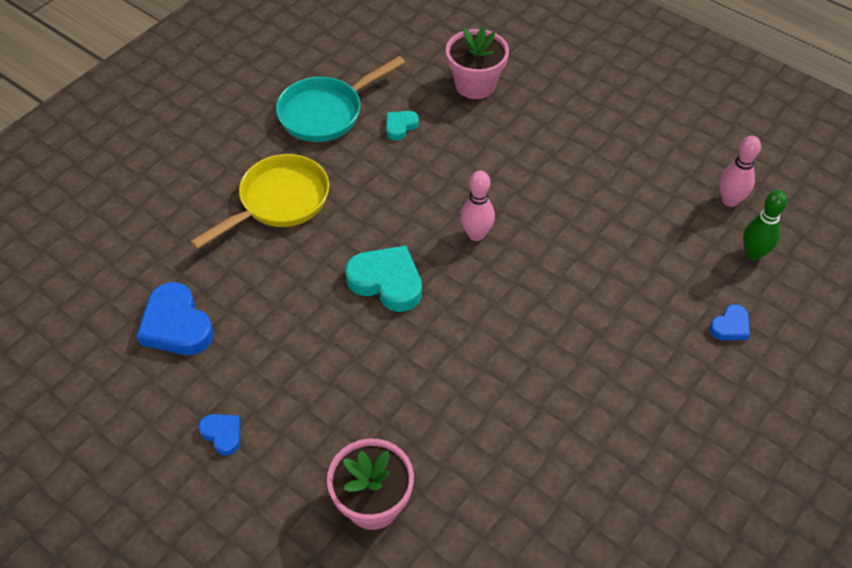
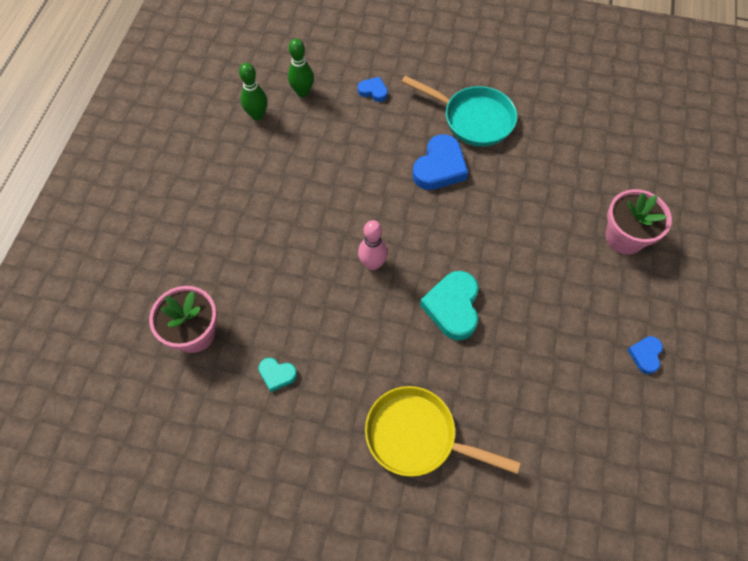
camera: 115 degrees left, 10 degrees up
blue heart [136,282,214,355] -> blue heart moved to [412,134,468,190]
turquoise pan [276,56,405,142] -> turquoise pan moved to [402,75,517,147]
pink bowling pin [719,136,761,207] -> green bowling pin [239,63,268,121]

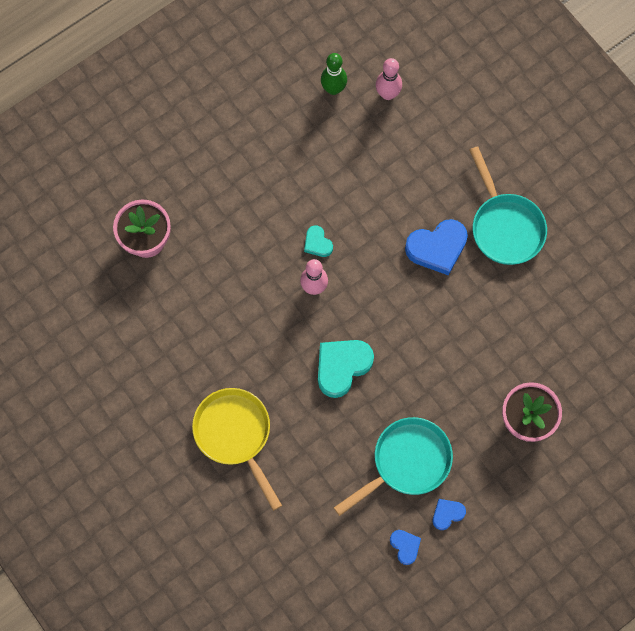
camera: 40 degrees right, 10 degrees up
turquoise heart [259,358,297,392] -> turquoise heart moved to [304,226,333,257]
green bowling pin [288,39,314,97] -> pink bowling pin [376,58,402,100]
blue heart [358,77,388,102] -> blue heart moved to [390,530,421,565]
none -> turquoise pan [334,417,453,516]

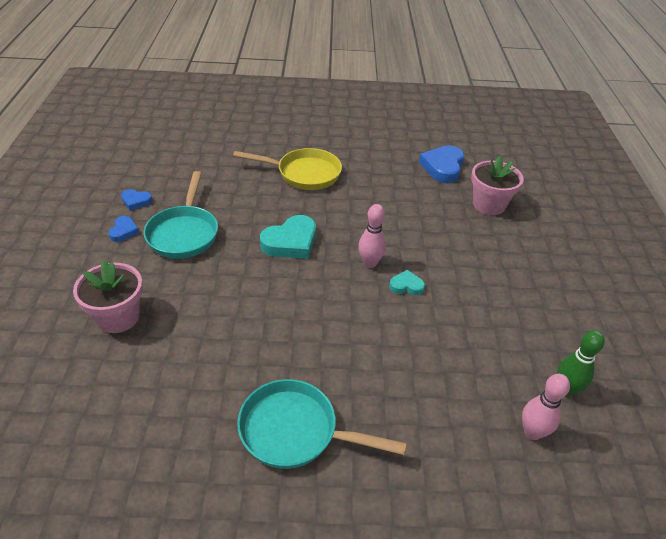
camera: 125 degrees right, 30 degrees down
turquoise heart [318,340,374,398] -> turquoise heart turned 60 degrees clockwise [260,215,316,259]
blue heart [405,219,468,276] -> blue heart moved to [419,145,464,183]

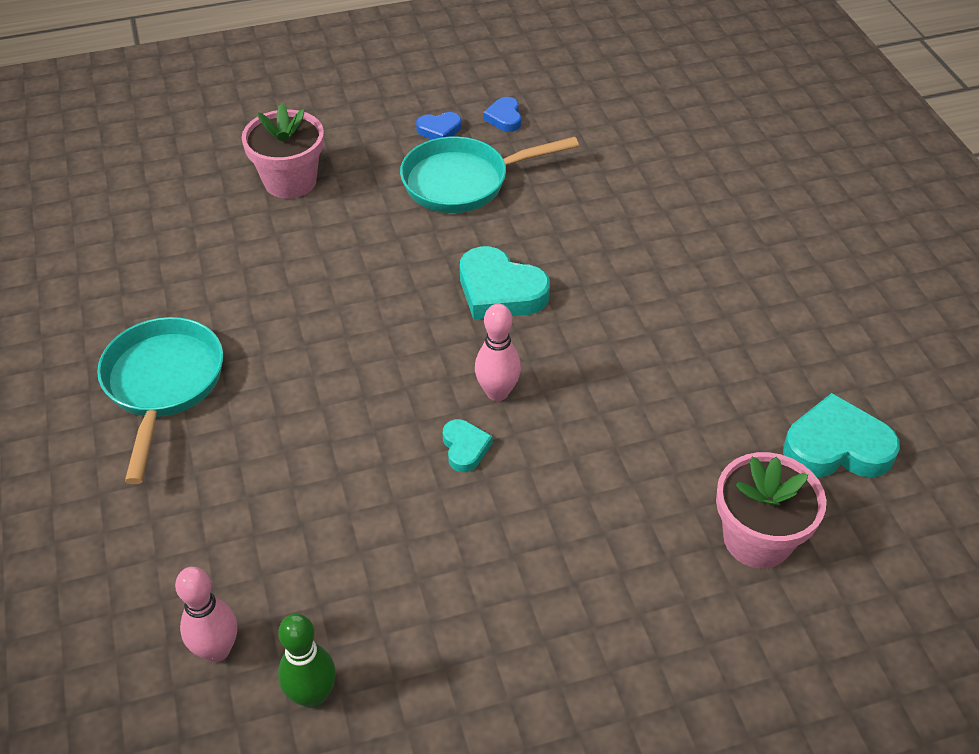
camera: 75 degrees right, 5 degrees up
yellow pan [233,148,342,190] -> none
blue heart [419,145,464,183] -> turquoise heart [783,393,900,478]

